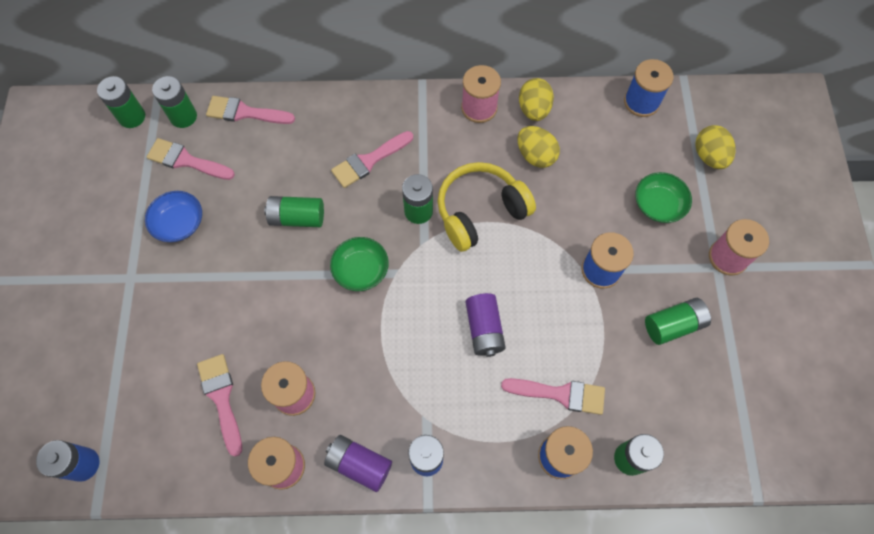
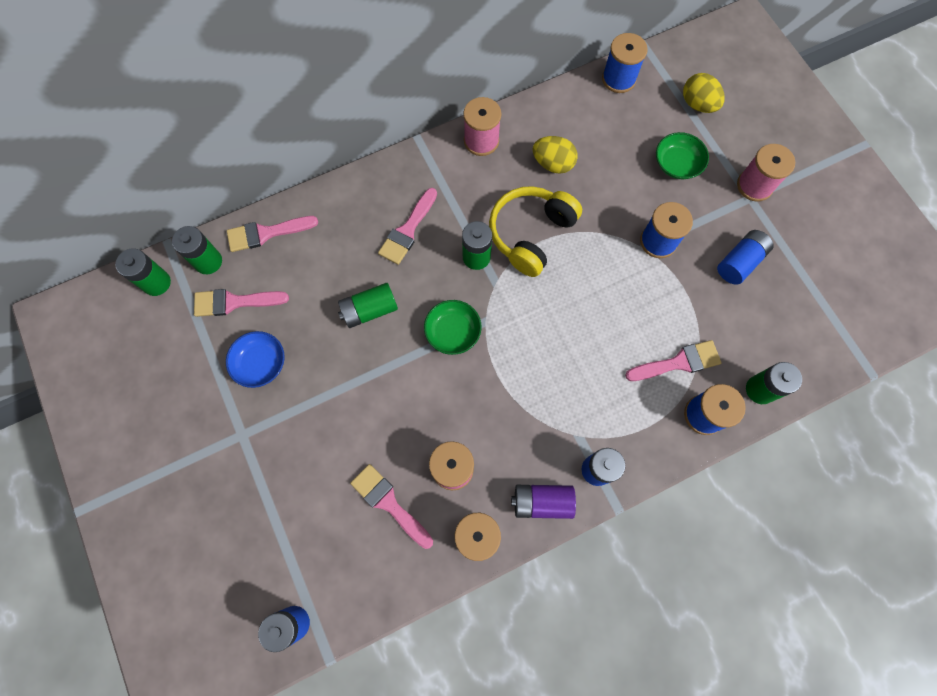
camera: 25 degrees left, 5 degrees up
purple battery [466,293,506,357] -> none
yellow egg [519,78,554,121] -> none
green battery [645,298,711,345] -> blue battery [717,230,774,285]

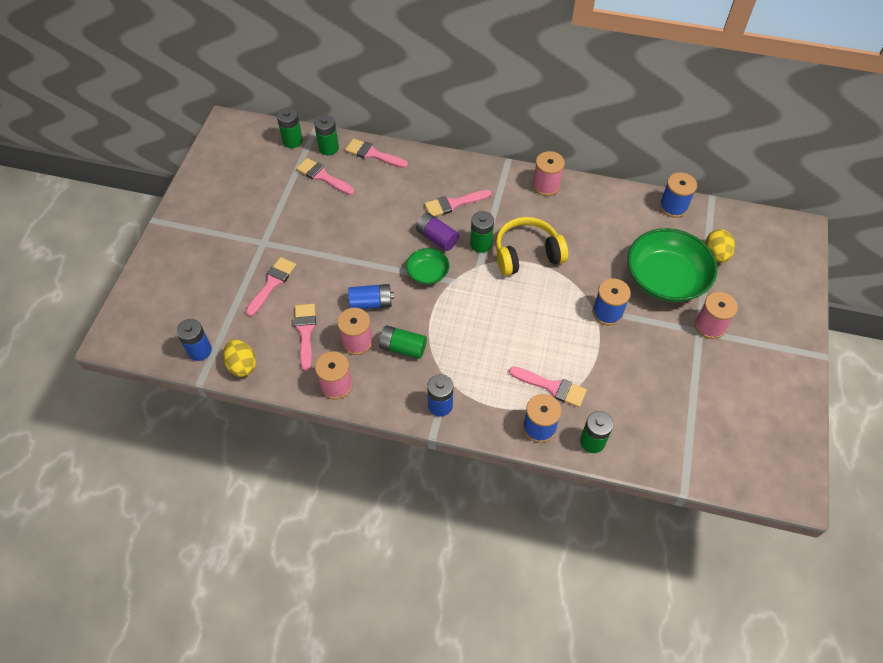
camera: 40 degrees right, 15 degrees down
blue bowl [226,331,285,388] -> none
green battery [338,283,398,328] -> green battery moved to [379,325,427,359]
purple battery [511,485,576,519] -> purple battery moved to [416,213,459,251]
yellow egg [533,136,578,174] -> yellow egg moved to [223,339,256,377]
green bowl [656,132,709,179] -> green bowl [627,228,717,302], size x2.00
blue battery [717,230,774,285] -> blue battery moved to [348,284,394,309]
none -> pink brush [246,257,296,316]

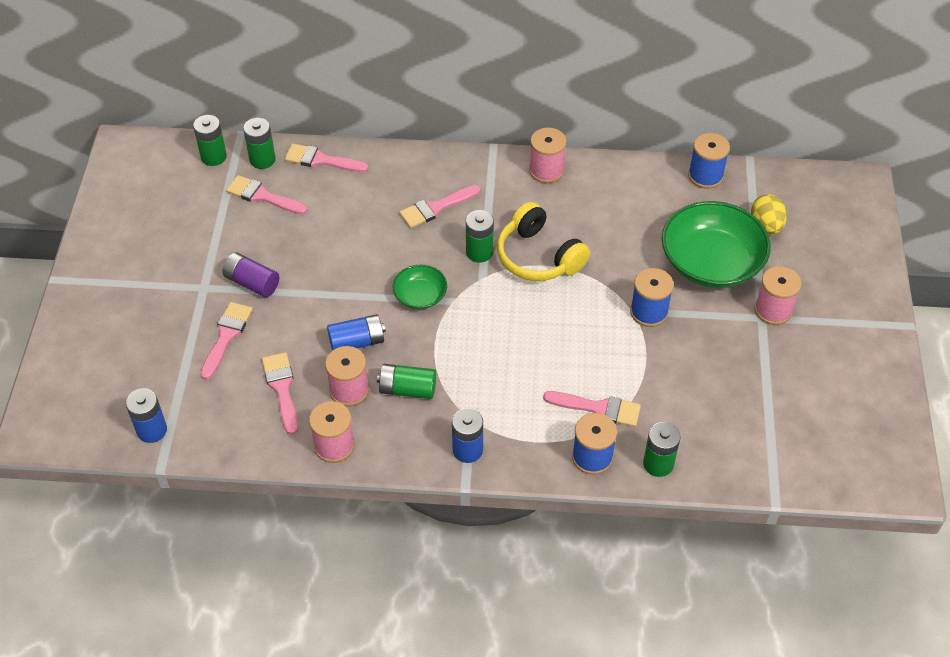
camera: 10 degrees left, 5 degrees down
yellow egg [223,339,256,377] -> none
purple battery [416,213,459,251] -> purple battery moved to [223,252,279,297]
yellow headphones [495,217,568,276] -> yellow headphones turned 105 degrees counterclockwise [497,202,590,281]

